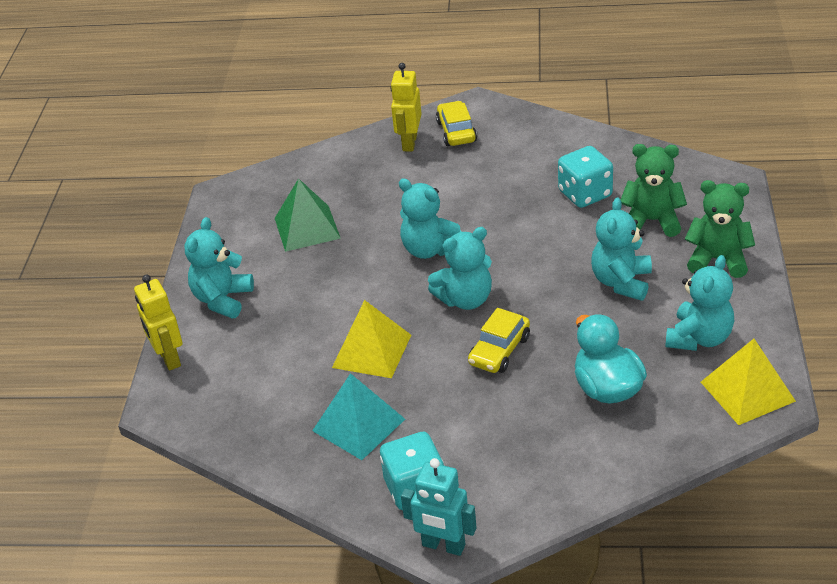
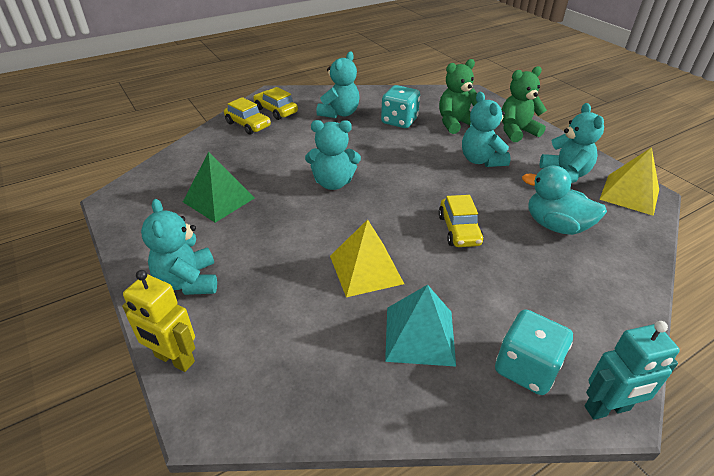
camera: 40 degrees left, 0 degrees up
yellow robot [390,63,422,151] -> yellow car [224,97,271,135]
turquoise teddy bear [428,227,492,310] -> turquoise teddy bear moved to [316,52,359,118]

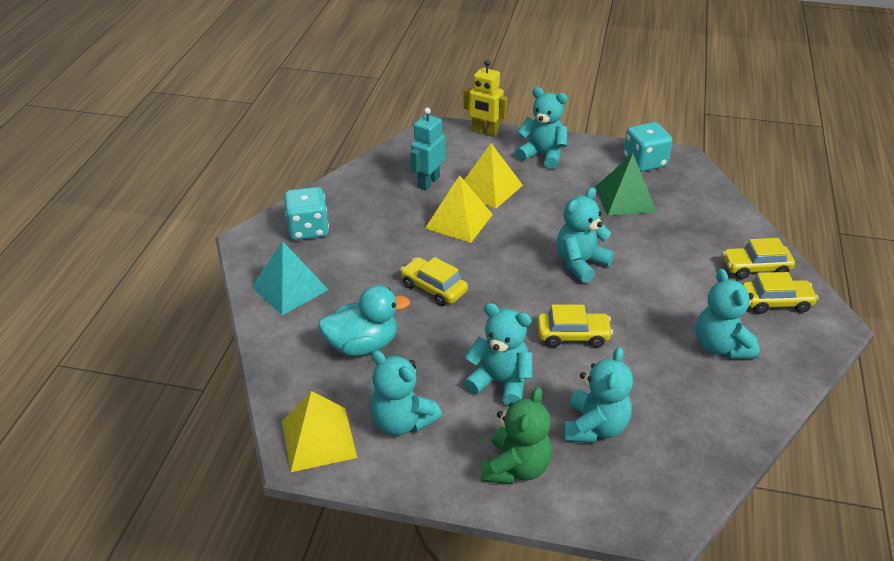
camera: 135 degrees right, 0 degrees up
yellow robot [122,270,195,372] -> yellow robot turned 135 degrees counterclockwise [463,60,508,137]
turquoise dice [381,85,420,128] -> turquoise dice moved to [623,122,672,172]
turquoise pyramid [385,285,456,367] -> turquoise pyramid moved to [252,241,328,315]
green teddy bear [439,59,477,134] -> turquoise teddy bear [563,347,633,443]
turquoise robot [585,321,680,420] -> turquoise robot moved to [410,108,445,190]
none -> yellow pyramid [464,143,523,209]
none -> yellow car [537,305,613,348]

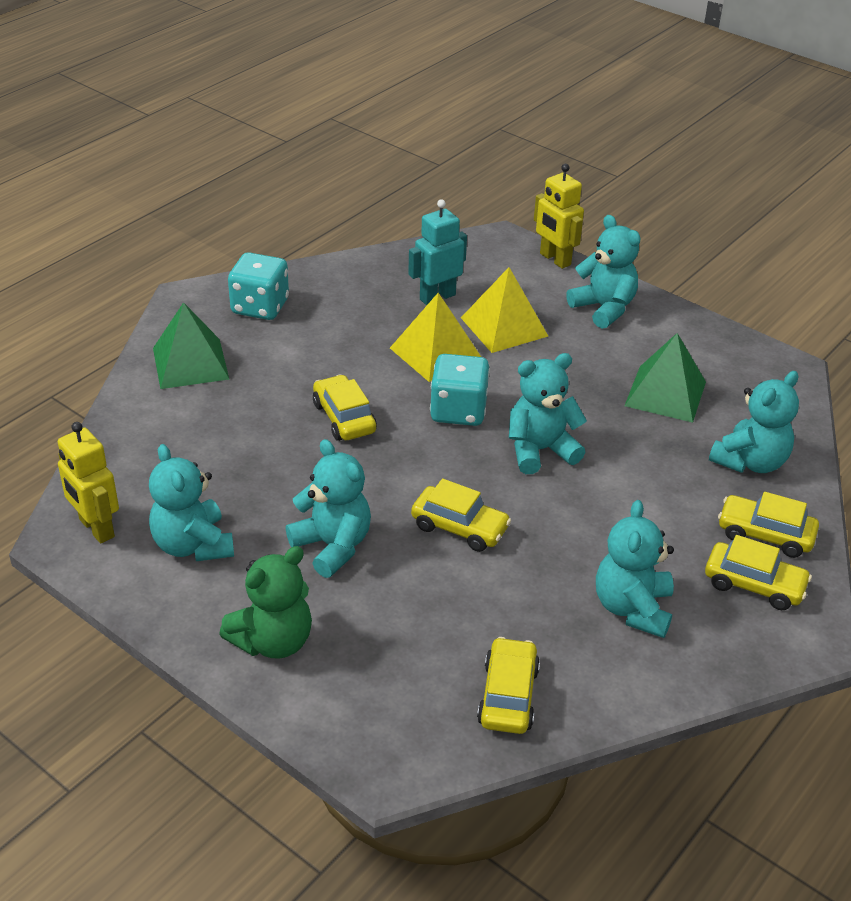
camera: 25 degrees right, 0 degrees up
turquoise pyramid [252,241,328,315] -> green pyramid [153,302,229,389]
yellow pyramid [282,391,357,472] -> yellow robot [58,422,119,543]
turquoise duck [318,285,410,356] -> none
turquoise teddy bear [563,347,633,443] -> turquoise teddy bear moved to [709,371,799,473]
turquoise dice [623,122,672,172] -> turquoise dice moved to [430,354,490,426]
none -> yellow car [477,637,540,734]

